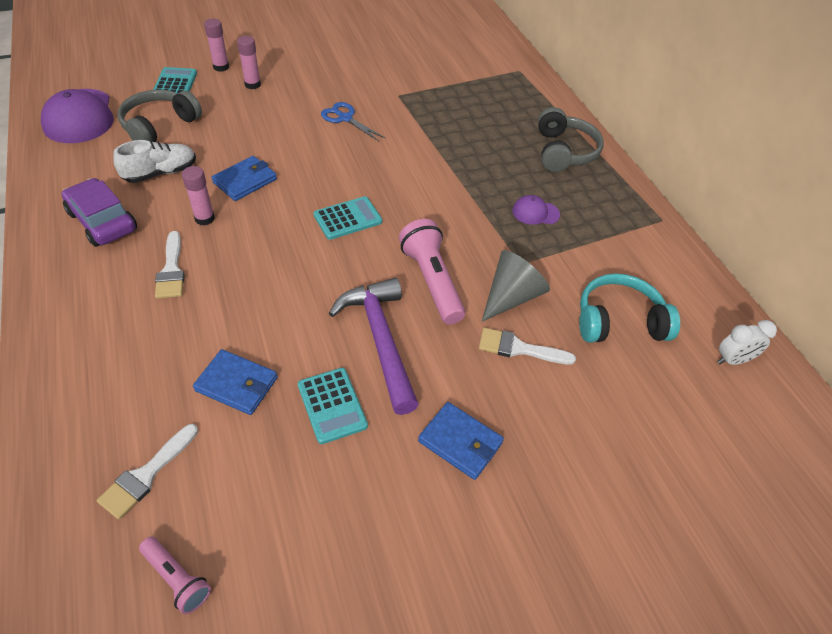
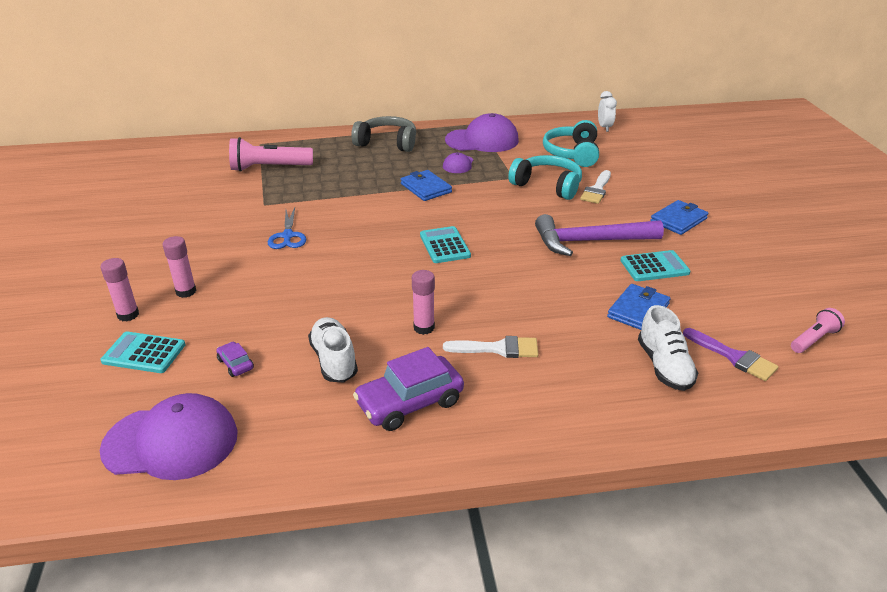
camera: 75 degrees left, 15 degrees down
white brush [97,424,198,520] -> purple brush [683,328,779,381]
grey headphones [118,90,202,142] -> purple car [216,342,254,377]
blue wallet [212,156,277,201] -> blue wallet moved to [401,170,452,201]
blue scissors [321,102,385,141] -> blue scissors turned 60 degrees counterclockwise [268,208,307,249]
pink flashlight [399,219,465,324] -> pink flashlight moved to [229,137,313,172]
grey cone [482,250,550,322] -> turquoise headphones [508,155,582,200]
none -> purple cap [445,113,519,152]
none -> white shoe [638,305,698,391]

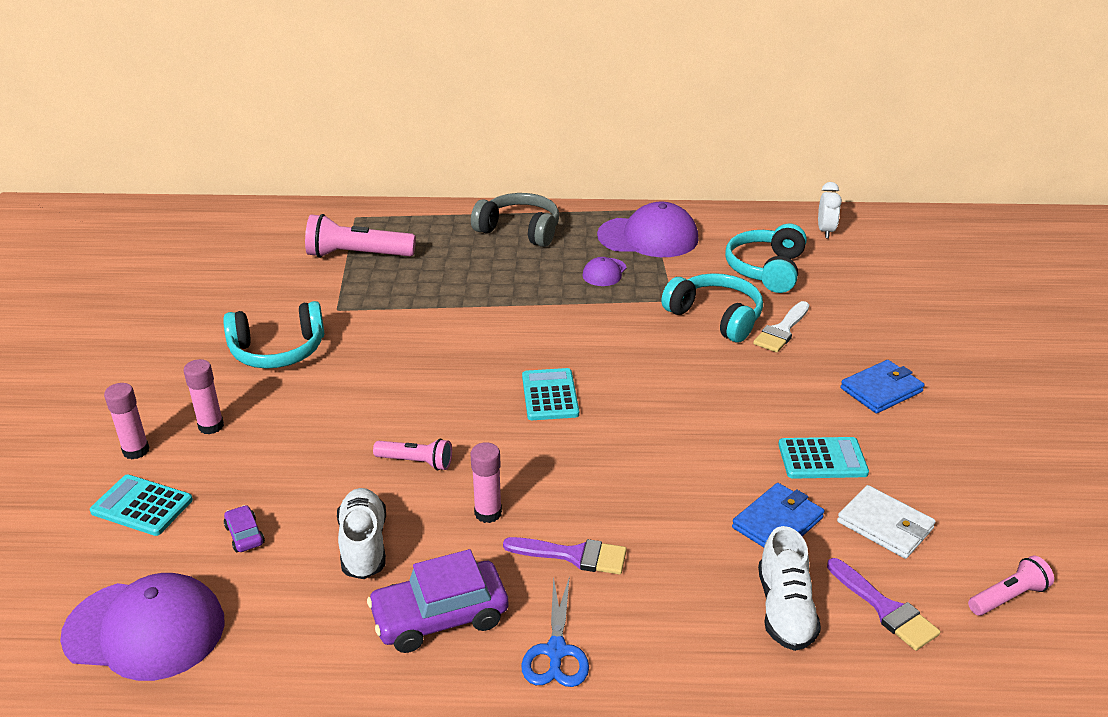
camera: 10 degrees right, 0 degrees up
blue scissors [268,208,307,249] -> blue scissors moved to [521,576,589,687]
blue wallet [401,170,452,201] -> none
white brush [443,336,538,358] -> purple brush [503,537,627,574]
purple hammer [535,214,664,256] -> none
none -> turquoise headphones [223,301,325,369]
none -> pink flashlight [373,438,452,471]
none -> white wallet [837,485,936,559]

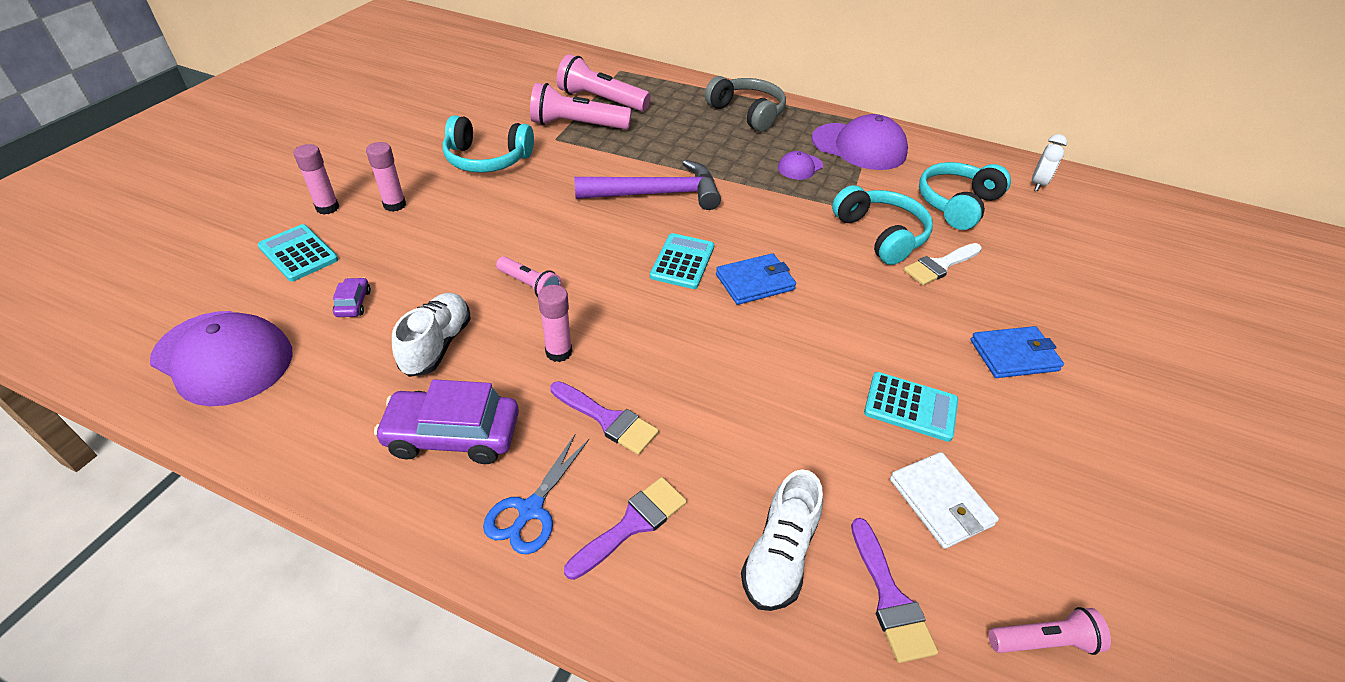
camera: 20 degrees right, 10 degrees up
blue wallet [732,483,824,547] -> blue wallet moved to [716,253,796,305]
none -> pink flashlight [530,83,632,129]
none -> purple brush [564,477,687,580]
none -> purple hammer [574,160,721,210]

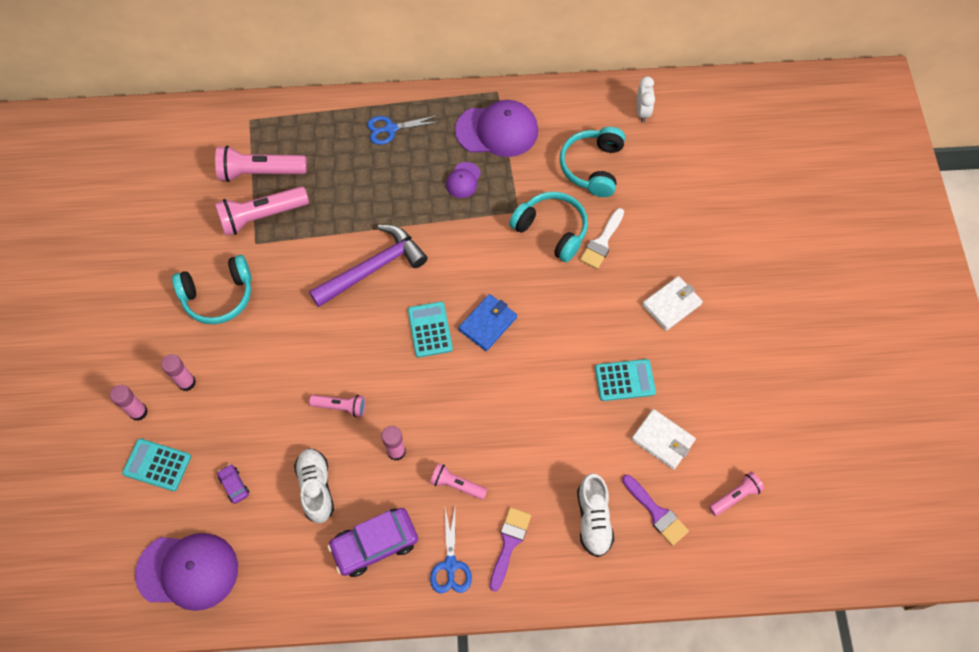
camera: 25 degrees left, 20 degrees up
purple brush [550,381,659,455] -> pink flashlight [430,463,487,500]
grey headphones [705,76,786,132] -> blue scissors [367,115,439,145]
blue wallet [970,326,1064,378] -> white wallet [642,276,703,331]

